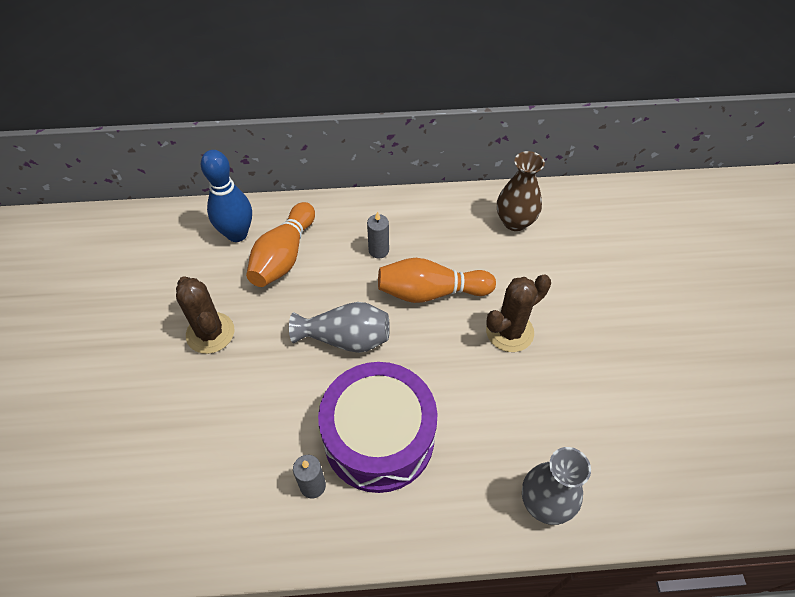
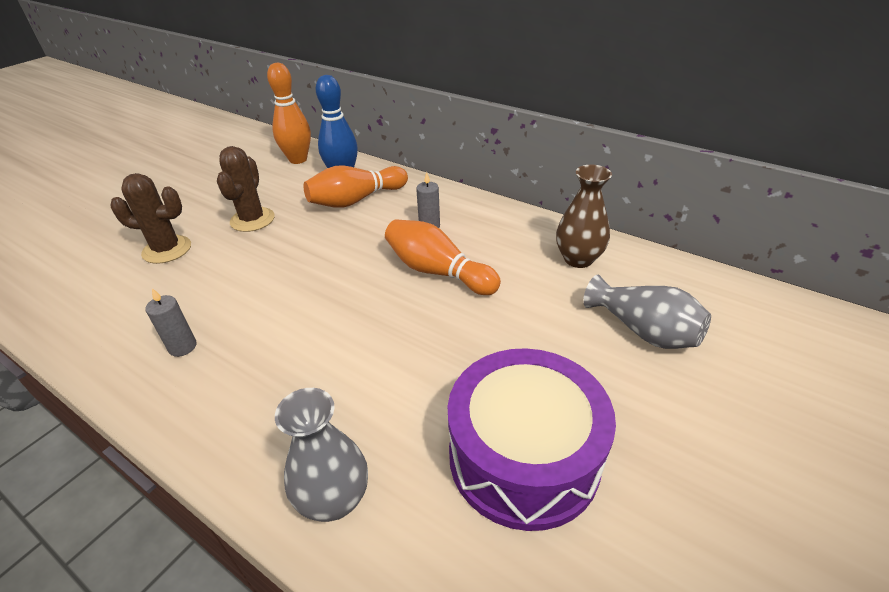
camera: 40 degrees right, 15 degrees down
grey vase [289,302,390,353] -> grey vase moved to [583,275,711,349]
purple drum [318,362,437,493] -> purple drum moved to [448,348,616,531]
brown cactus [486,274,551,352] -> brown cactus moved to [110,173,191,264]
none -> orange bowling pin [267,63,311,164]

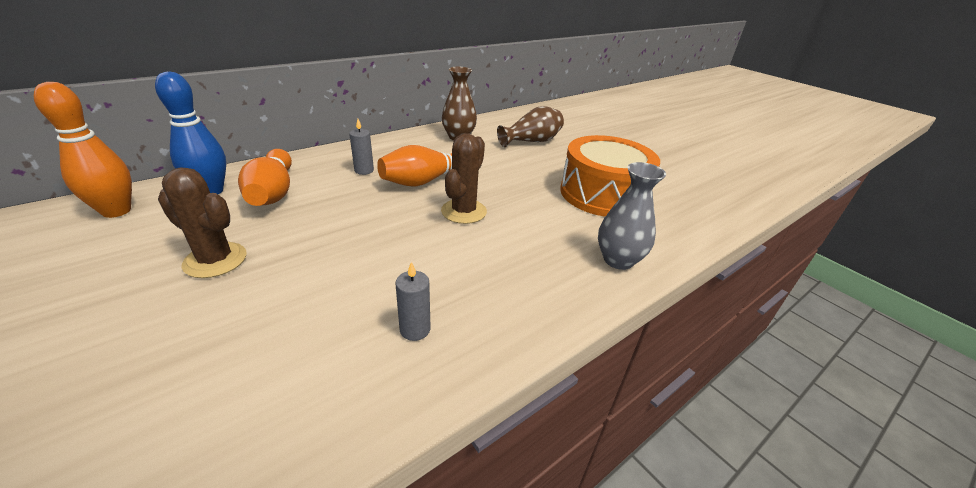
camera: 75 degrees left, 5 degrees down
brown cactus [110,173,191,264] -> brown cactus moved to [441,133,487,224]
purple drum [448,348,616,531] -> orange drum [560,135,660,217]
grey vase [583,275,711,349] -> brown vase [497,106,564,147]

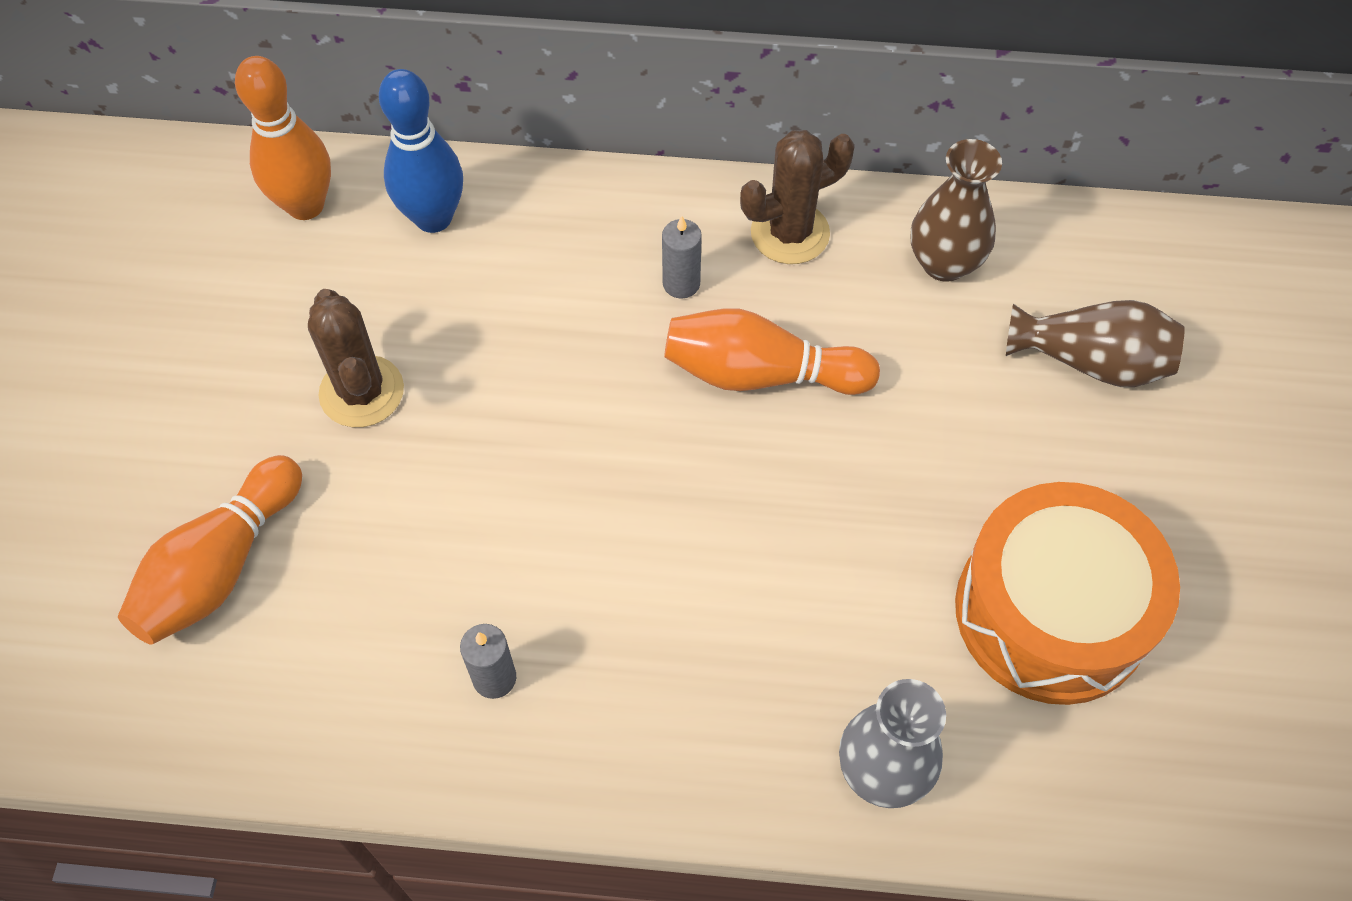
camera: 45 degrees right, 25 degrees up
orange bowling pin [238,149,292,206] -> orange bowling pin moved to [118,455,302,645]
brown cactus [441,133,487,224] -> brown cactus moved to [740,130,855,264]

